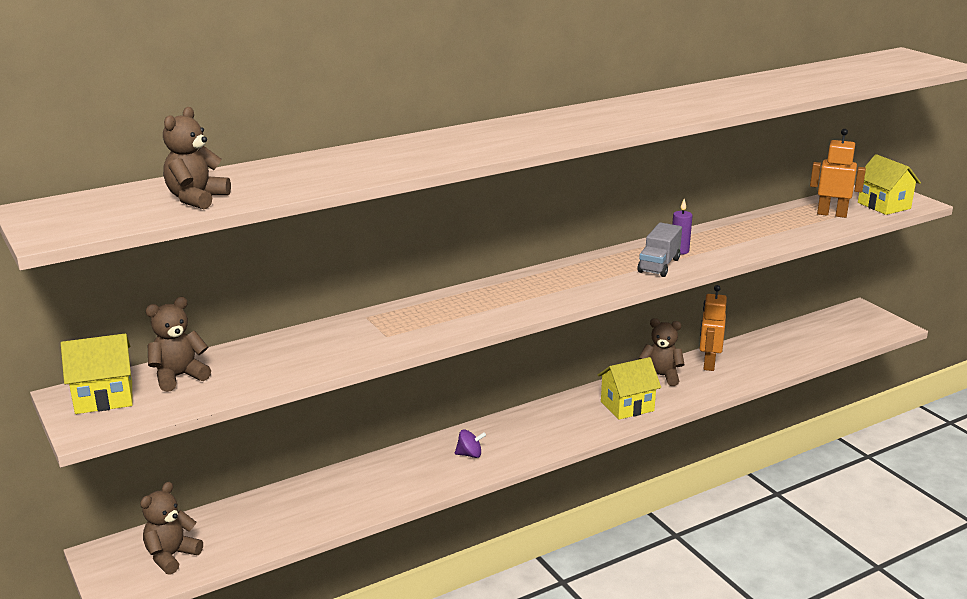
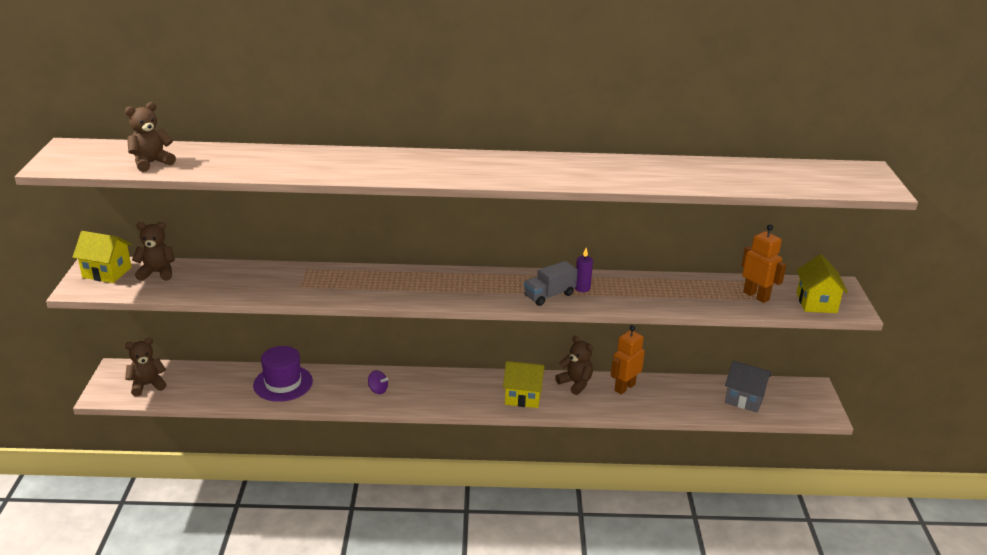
camera: 30 degrees right, 5 degrees up
none -> purple hat [253,346,313,402]
none -> grey house [725,361,771,413]

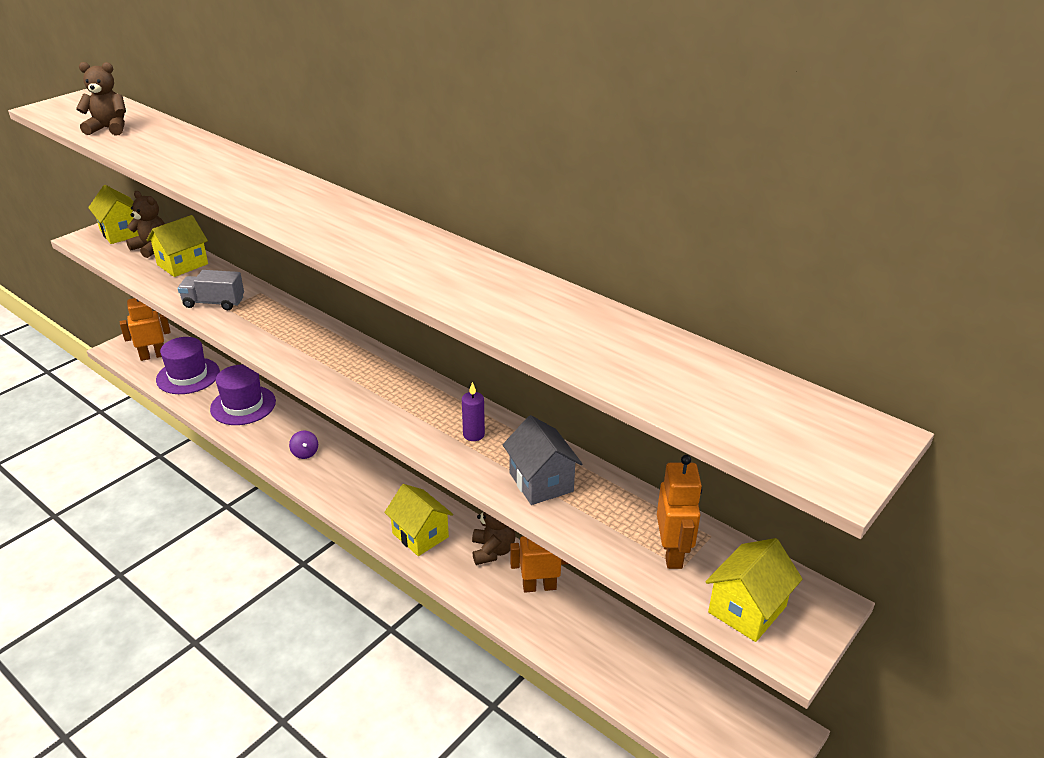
camera: 40 degrees right, 5 degrees up
brown teddy bear [125,338,167,396] -> orange robot [120,298,171,361]
grey truck [524,261,578,306] -> grey truck moved to [178,270,244,310]
grey house [725,361,771,413] -> grey house moved to [503,415,583,505]
none -> yellow house [147,215,208,277]
none -> purple hat [156,337,220,394]

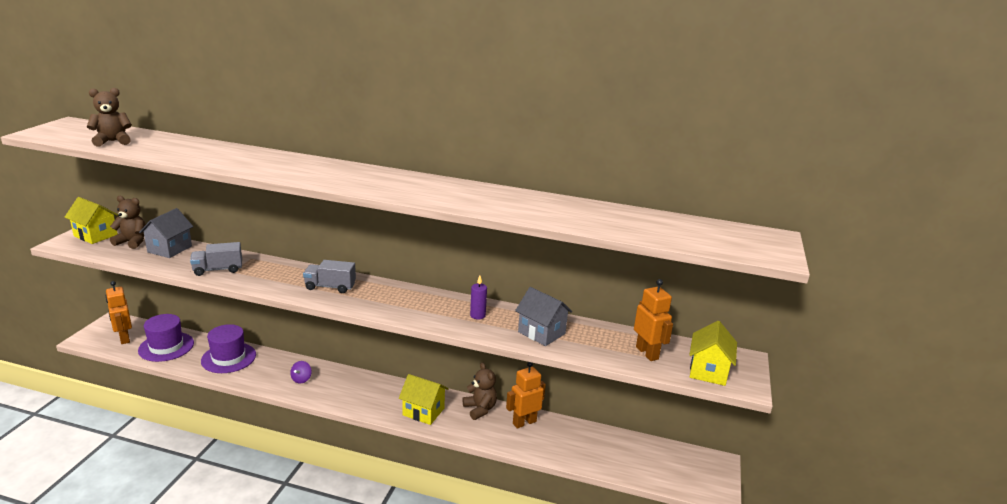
camera: 25 degrees left, 10 degrees down
orange robot [120,298,171,361] -> orange robot turned 75 degrees counterclockwise [106,281,132,344]
yellow house [147,215,208,277] -> grey house [139,208,193,258]
purple spinning top [289,431,318,459] -> purple spinning top turned 60 degrees clockwise [290,361,312,384]
none -> grey truck [303,260,356,293]

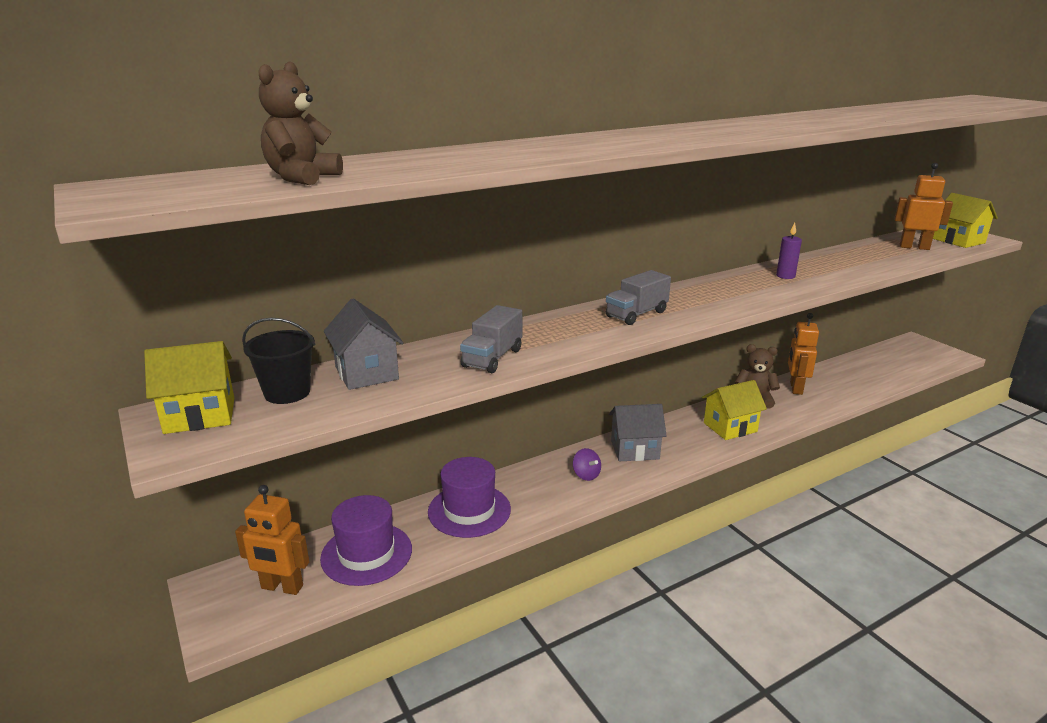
camera: 45 degrees left, 0 degrees up
brown teddy bear [110,196,146,249] -> black bucket [242,318,315,404]
grey house [515,287,572,346] -> grey house moved to [609,404,667,461]

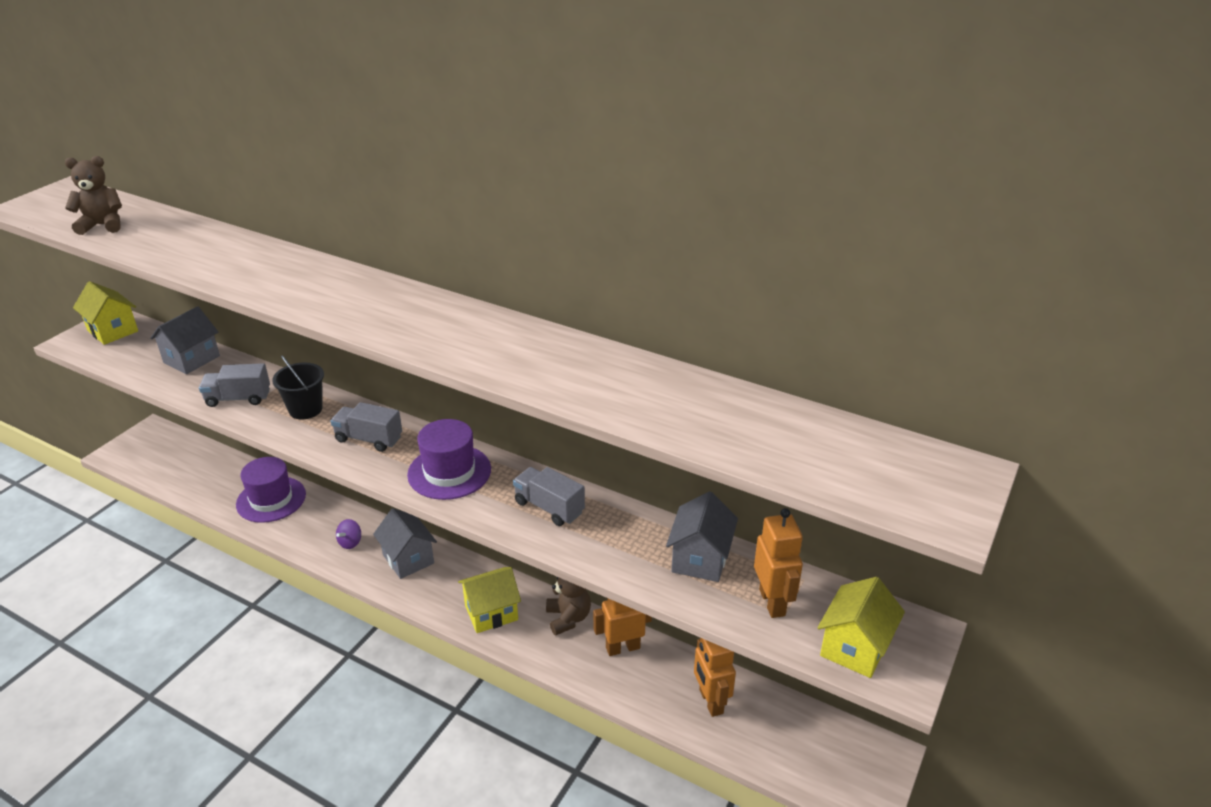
camera: 60 degrees right, 10 degrees up
orange robot [235,485,309,595] -> orange robot moved to [694,638,736,717]
black bucket [242,318,315,404] -> black bucket moved to [272,355,324,420]
purple hat [320,495,412,586] -> purple hat moved to [407,419,491,500]
yellow house [702,380,767,440] -> yellow house turned 60 degrees counterclockwise [458,567,521,633]
purple candle [776,223,802,279] -> grey truck [513,467,585,526]
none -> grey house [666,491,738,582]

